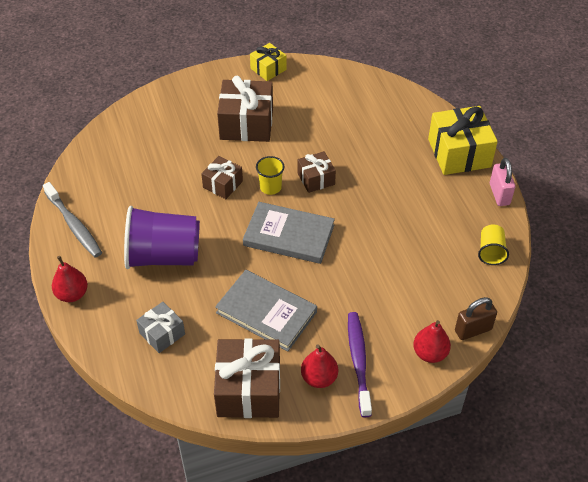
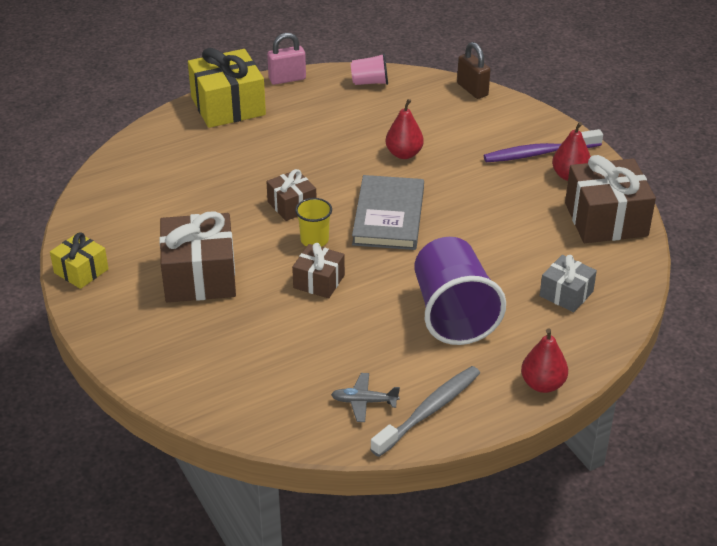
camera: 100 degrees left, 10 degrees down
grey book [215,270,317,352] -> none
red pear [413,320,451,363] -> red pear moved to [385,99,424,159]
yellow cup [478,224,509,265] -> pink cup [351,53,388,85]
none -> grey plane [331,373,400,422]

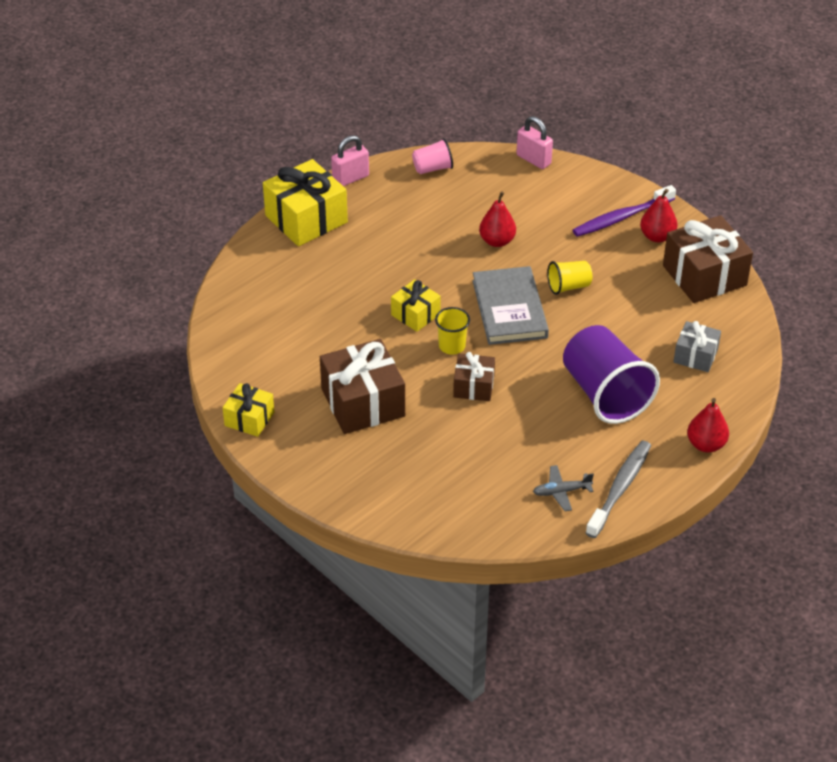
camera: 15 degrees left, 5 degrees up
brown gift [266,169,317,221] -> yellow gift [391,279,441,332]
brown padlock [457,42,490,99] -> pink padlock [517,116,553,169]
none -> yellow cup [547,261,592,295]

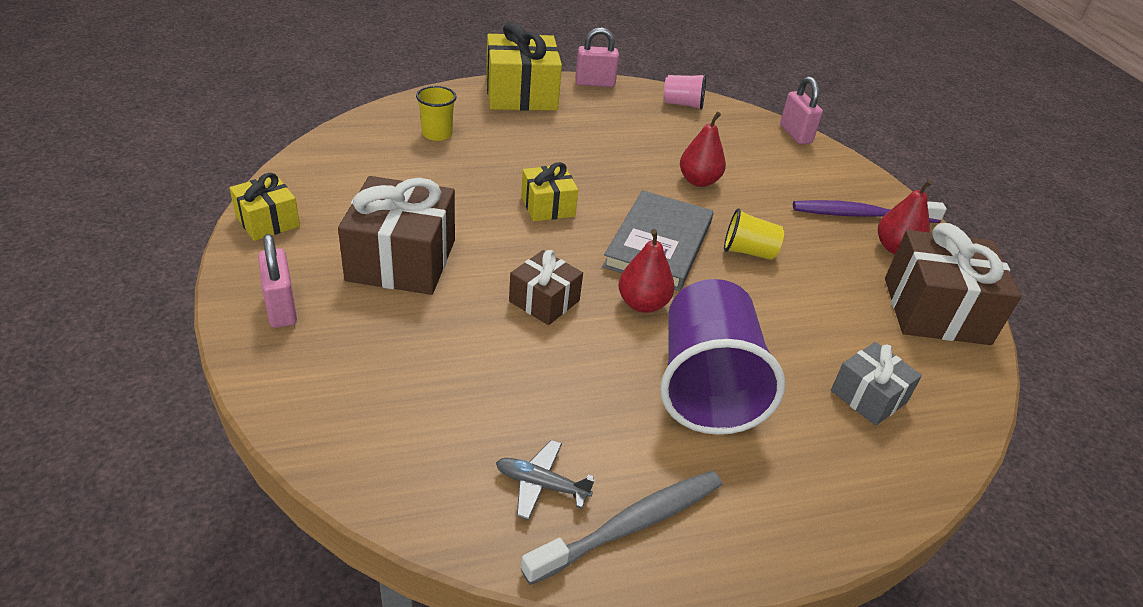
camera: 25 degrees right, 5 degrees down
yellow cup [435,307,470,355] -> yellow cup moved to [416,86,457,141]
red pear [687,398,729,453] -> red pear moved to [618,229,675,313]
none -> pink padlock [258,234,297,328]

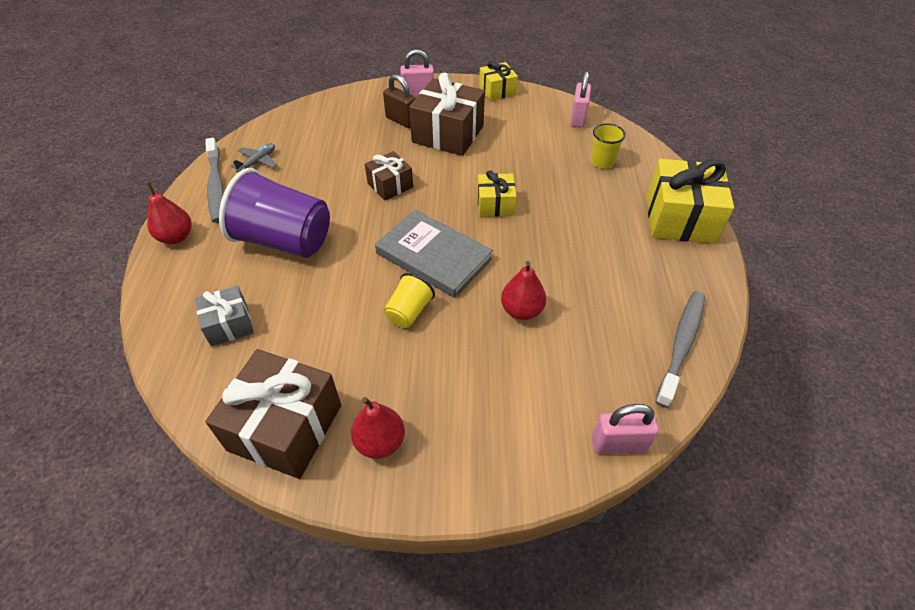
camera: 110 degrees right, 10 degrees up
pink padlock [575,27,619,87] -> pink padlock moved to [570,71,591,128]
red pear [618,229,675,313] -> red pear moved to [146,182,191,244]
pink cup [664,74,706,110] -> grey toothbrush [656,291,705,408]
purple toothbrush [793,200,947,223] -> none
none -> brown padlock [383,74,416,128]

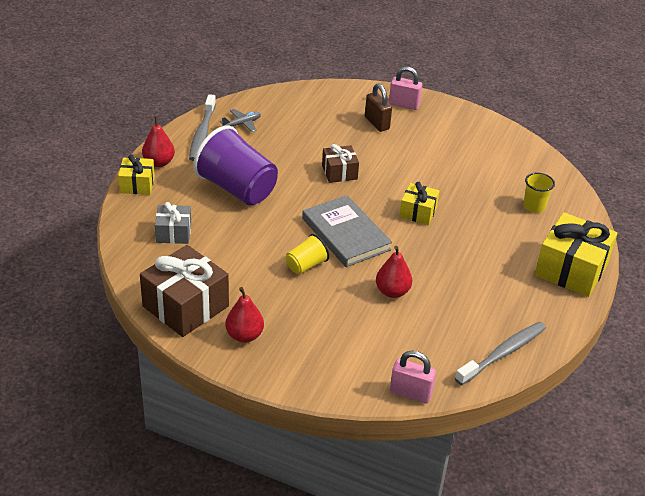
camera: 20 degrees right, 10 degrees down
brown gift [409,73,485,156] -> none
yellow gift [479,61,518,101] -> yellow gift moved to [118,155,155,195]
pink padlock [570,71,591,128] -> none

